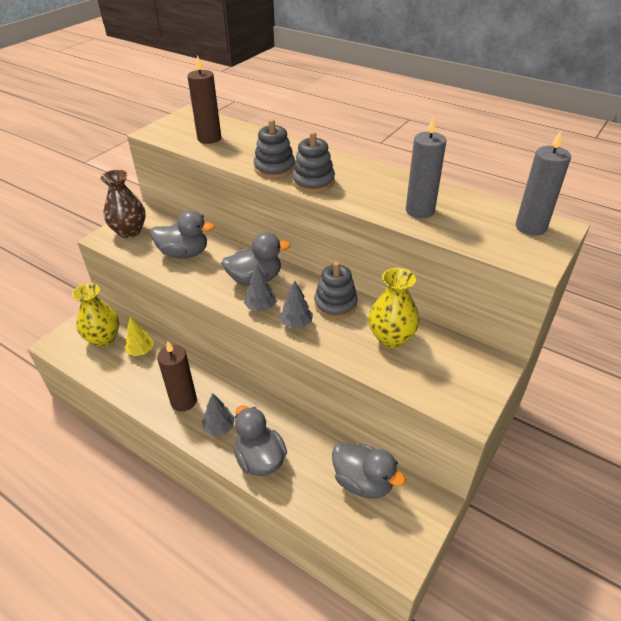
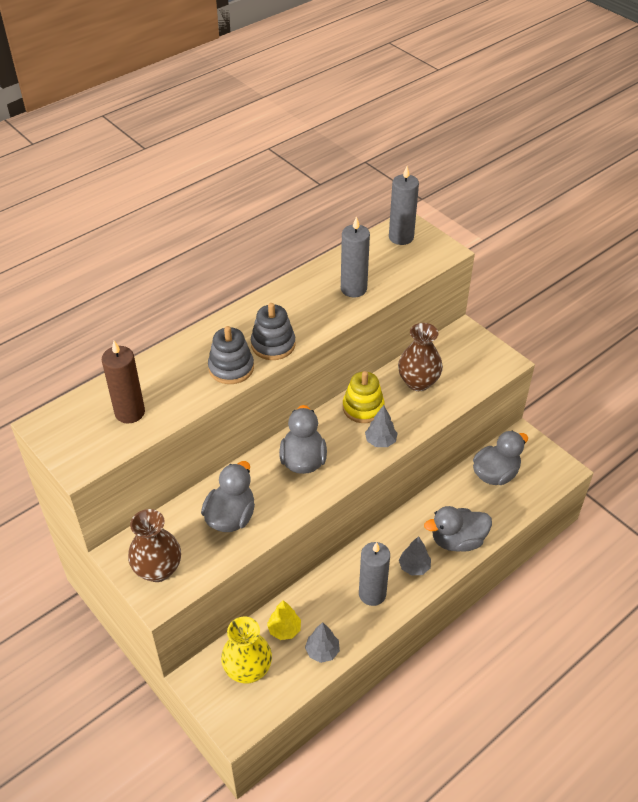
camera: 75 degrees left, 5 degrees up
brown candle [157,341,197,412] -> grey candle [359,542,390,606]
grey tree [244,265,277,312] -> grey tree moved to [305,622,340,663]
grey stacking toy [314,262,358,319] -> yellow stacking toy [343,371,385,423]
yellow vase [368,268,420,348] -> brown vase [398,323,443,391]

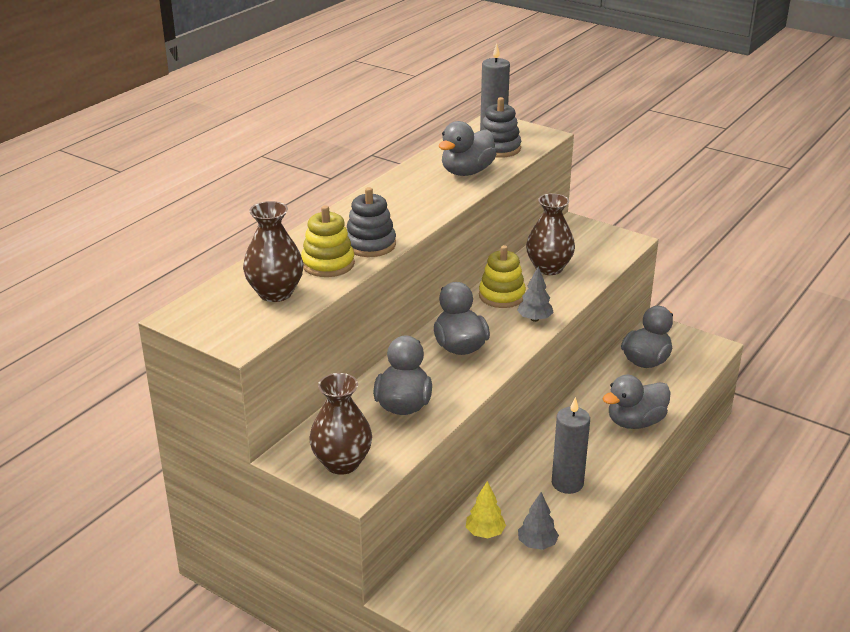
camera: 15 degrees left, 15 degrees down
brown candle [102,341,145,423] -> brown vase [243,201,304,302]
yellow vase [221,617,272,683] -> none
grey stacking toy [251,303,296,360] -> grey stacking toy moved to [480,97,521,158]
grey candle [341,216,370,297] -> grey duck [439,121,496,176]
grey tree [399,536,431,575] -> none
none -> yellow stacking toy [301,205,355,277]

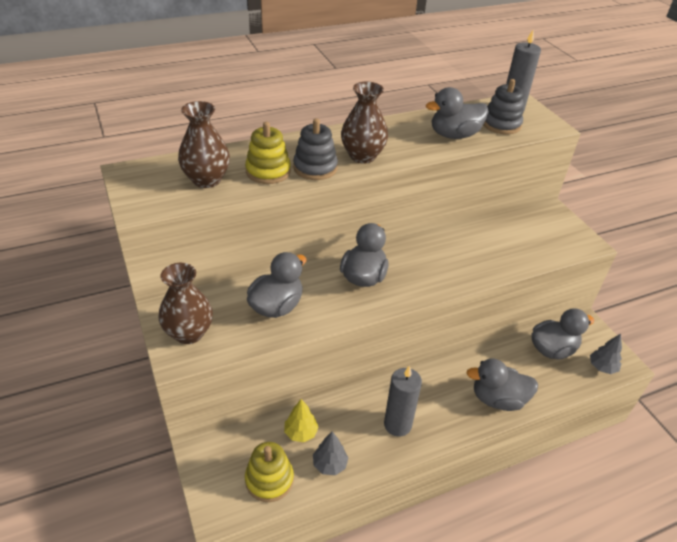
camera: 30 degrees right, 10 degrees up
yellow stacking toy [479,245,526,308] -> yellow stacking toy moved to [245,442,294,502]
grey tree [517,266,554,322] -> grey tree moved to [590,334,622,374]
brown vase [526,193,575,275] -> brown vase moved to [341,81,388,164]

